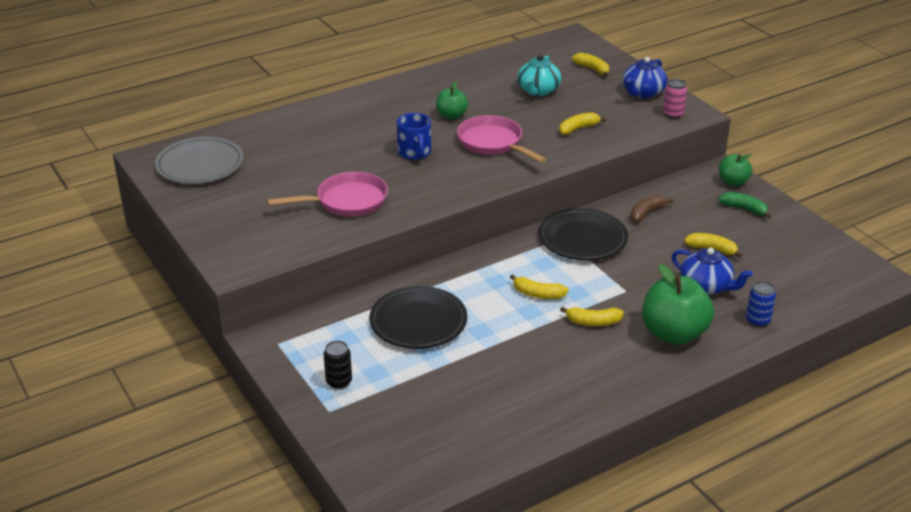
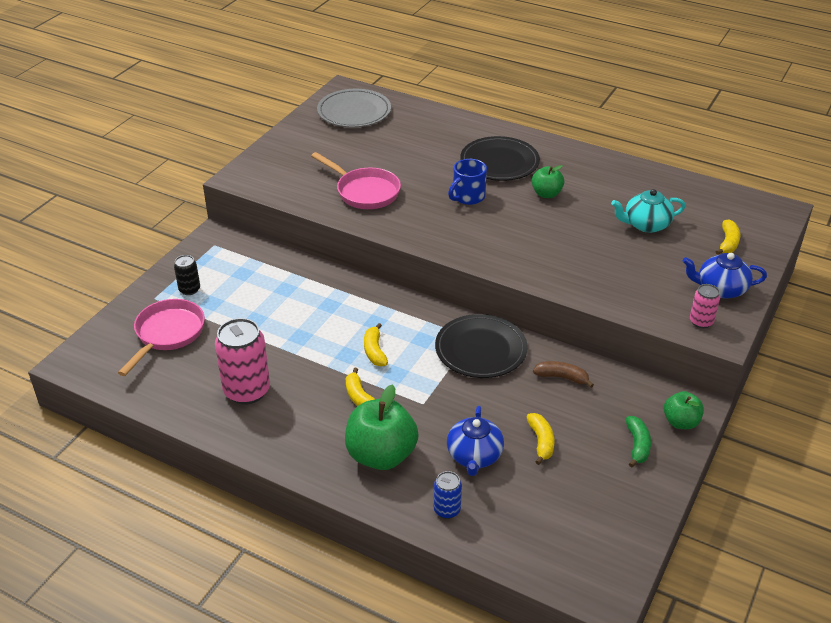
camera: 60 degrees right, 5 degrees up
black plate [369,286,467,349] -> black plate moved to [460,136,540,181]
pink pan [457,115,546,163] -> pink pan moved to [118,299,205,376]
yellow banana [559,112,606,135] -> none
none -> pink can [215,318,270,405]

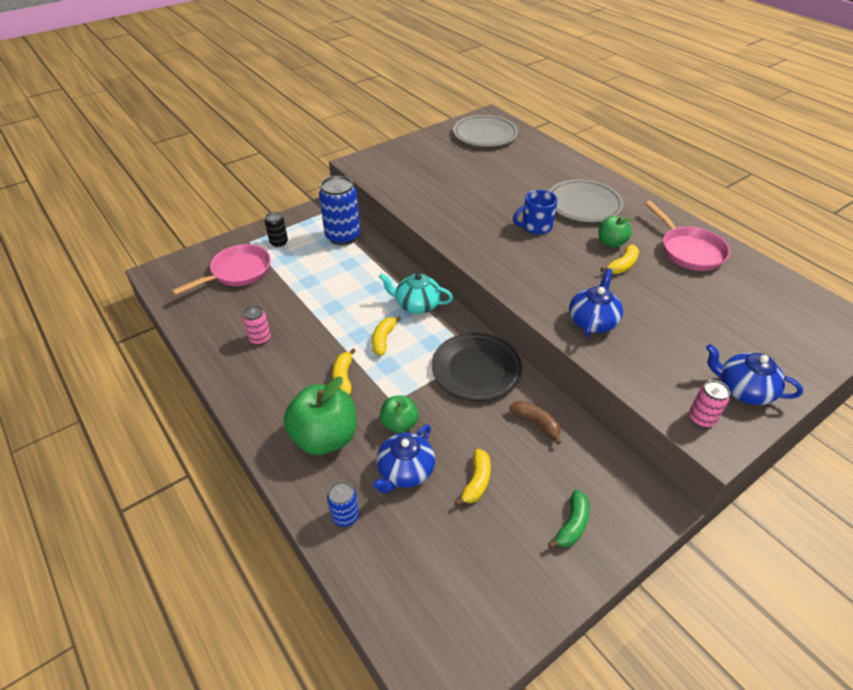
camera: 25 degrees right, 5 degrees up
pink can [215,318,270,405] -> pink can [243,306,271,345], size x0.52
pink pan [311,152,401,209] -> pink pan moved to [645,201,730,271]
black plate [460,136,540,181] -> grey plate [549,179,624,222]
turquoise teapot [611,189,685,233] -> turquoise teapot moved to [379,273,453,314]
green apple [664,391,704,429] -> green apple moved to [380,395,419,433]
yellow banana [716,219,740,255] -> yellow banana moved to [601,245,639,274]
none -> blue can [319,176,360,245]
none -> blue teapot [569,268,623,338]

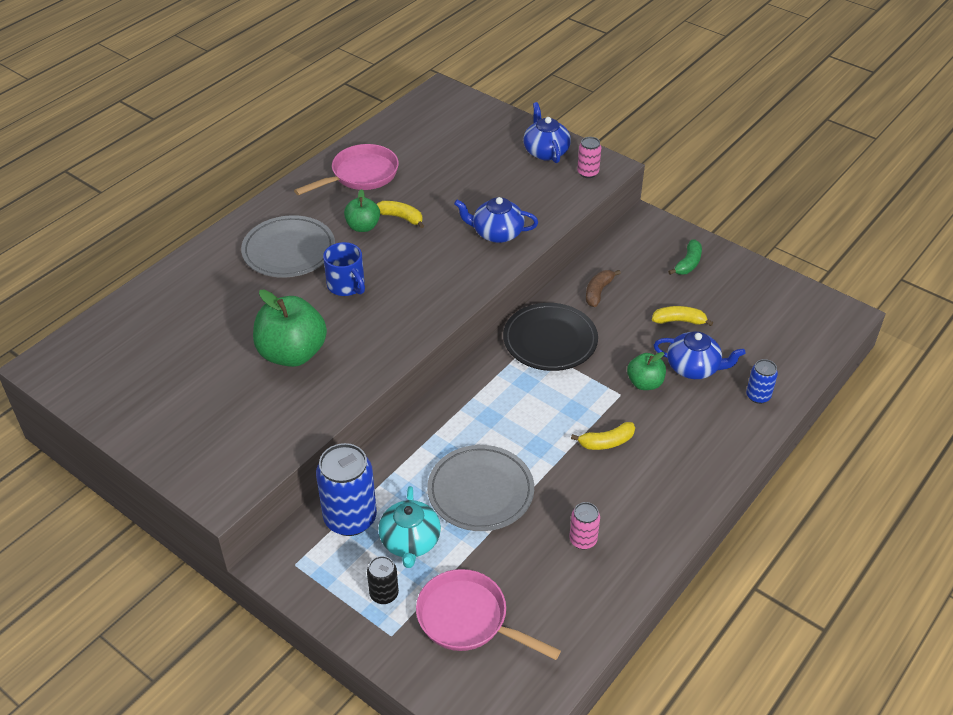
camera: 105 degrees left, 0 degrees up
green apple [283,377,356,455] -> green apple moved to [253,290,327,367]
yellow banana [372,316,402,355] -> none
turquoise teapot [379,273,453,314] -> turquoise teapot moved to [379,486,441,568]
grey plate [453,115,518,147] -> grey plate moved to [427,445,534,531]
green banana [548,490,589,548] -> green banana turned 105 degrees clockwise [668,240,702,275]
blue teapot [706,344,803,405] -> blue teapot turned 150 degrees clockwise [523,102,571,163]

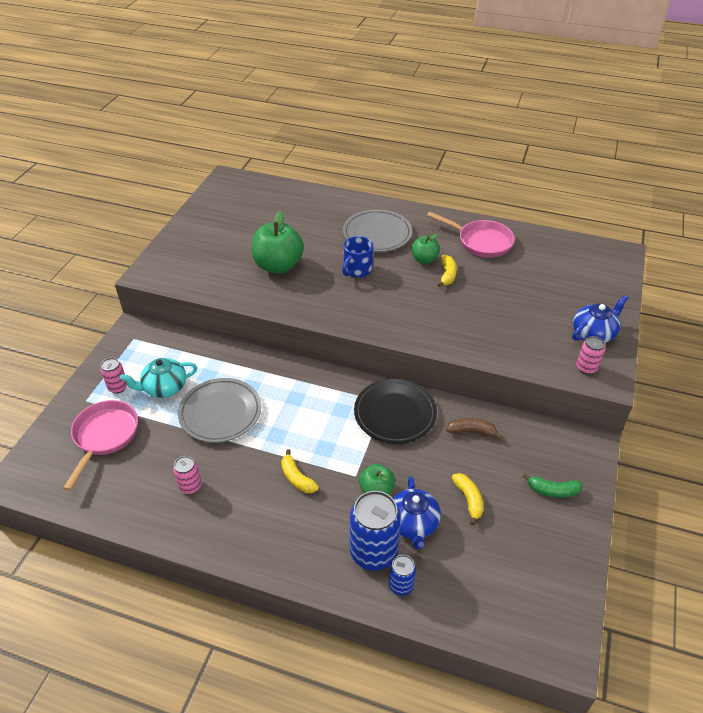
camera: 70 degrees right, 0 degrees up
blue can [316,443,377,536] -> blue can moved to [350,491,401,570]
black can [367,556,399,604] -> pink can [101,358,127,393]
blue teapot [454,197,538,243] -> none

